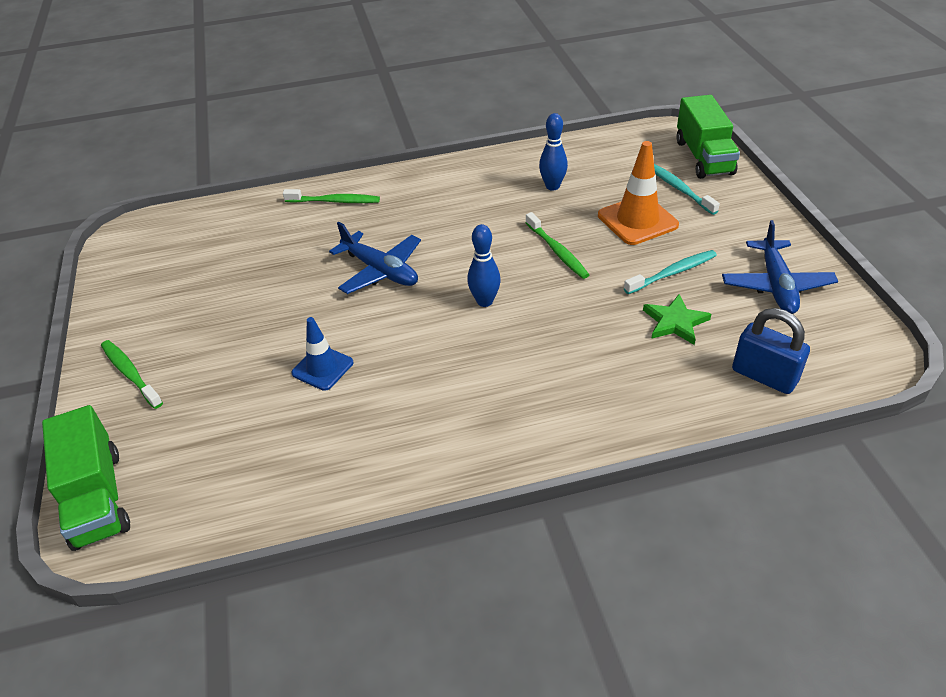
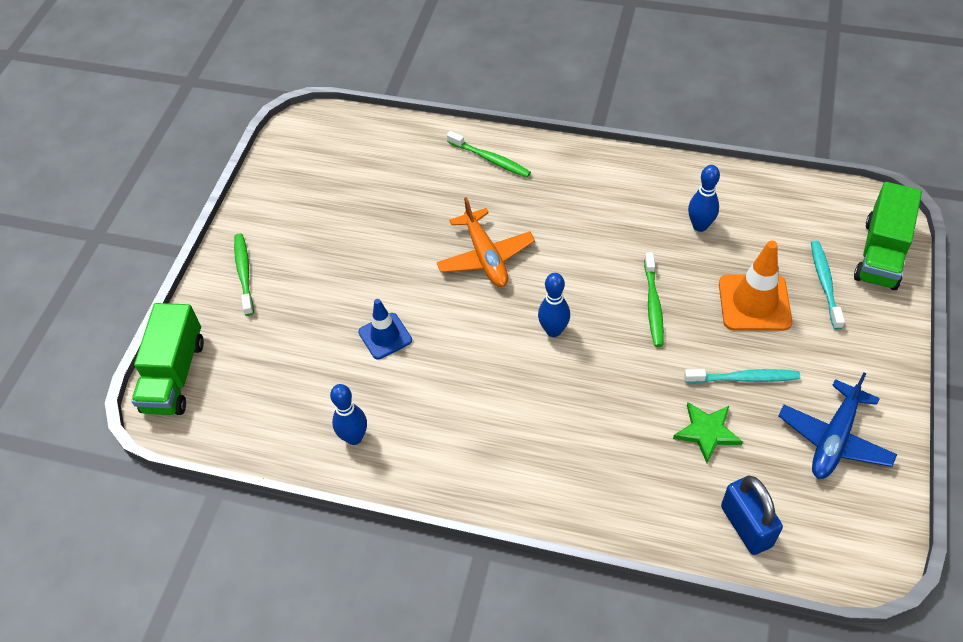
camera: 30 degrees right, 10 degrees up
blue plane [329,222,421,294] -> orange plane [436,197,535,287]
none -> blue bowling pin [330,384,367,445]

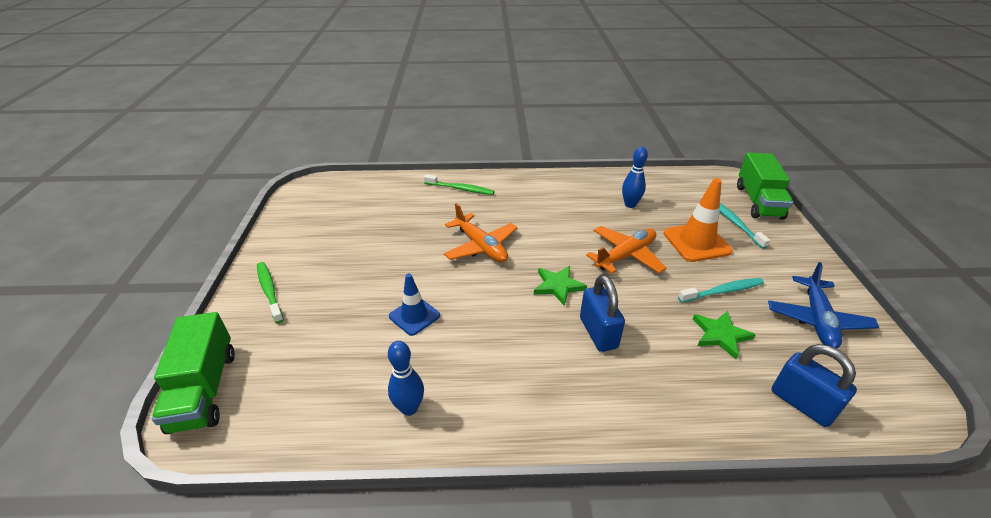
camera: 20 degrees left, 15 degrees down
blue bowling pin [538,273,570,337] -> green star [534,266,587,306]
green toothbrush [644,253,664,347] -> orange plane [586,226,667,274]
none -> blue padlock [580,275,625,352]

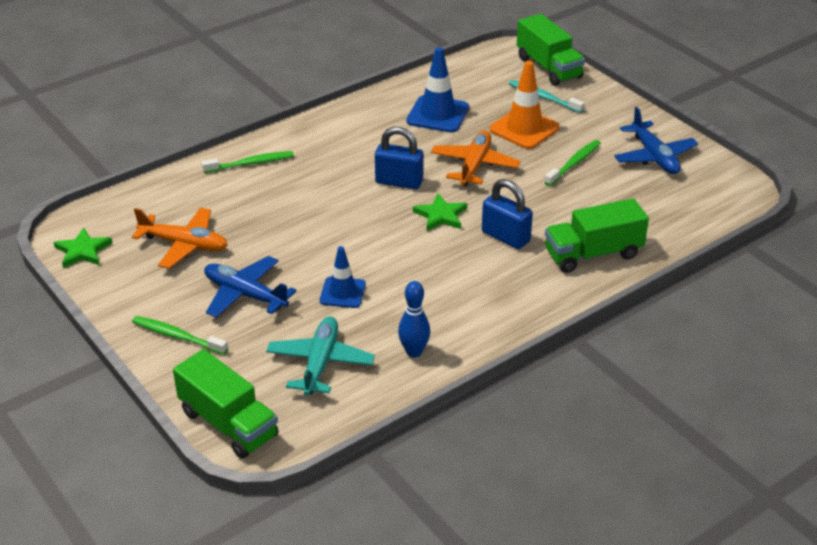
camera: 35 degrees left, 0 degrees up
orange plane [444,203,518,262] -> orange plane moved to [132,208,228,269]
blue bowling pin [622,147,648,208] -> blue traffic cone [406,47,469,133]
turquoise toothbrush [678,278,764,303] -> green toothbrush [544,140,601,186]
green star [693,311,756,360] -> green star moved to [53,228,112,268]
blue padlock [771,344,857,427] -> blue padlock moved to [375,127,424,189]
none -> blue plane [204,256,297,318]
none -> turquoise plane [266,316,375,396]
none -> green truck [545,198,649,273]

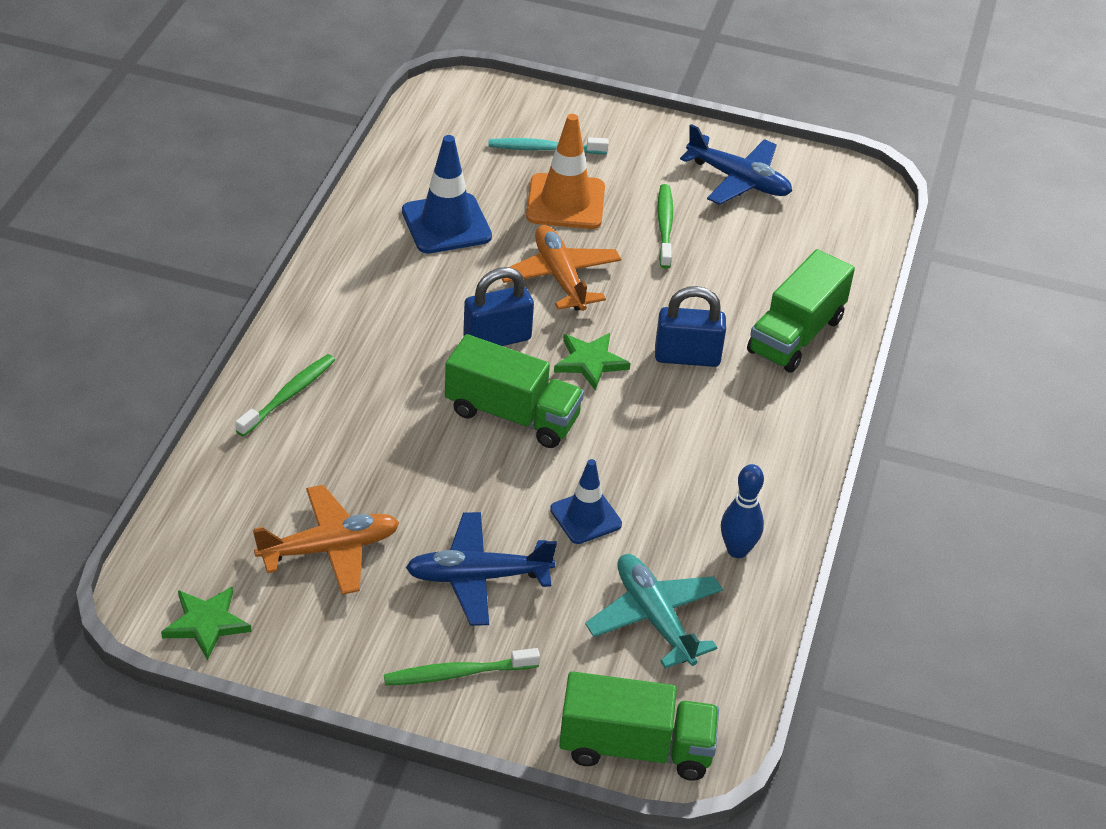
camera: 40 degrees left, 5 degrees up
green truck [517,14,585,86] -> green truck moved to [445,334,584,448]

